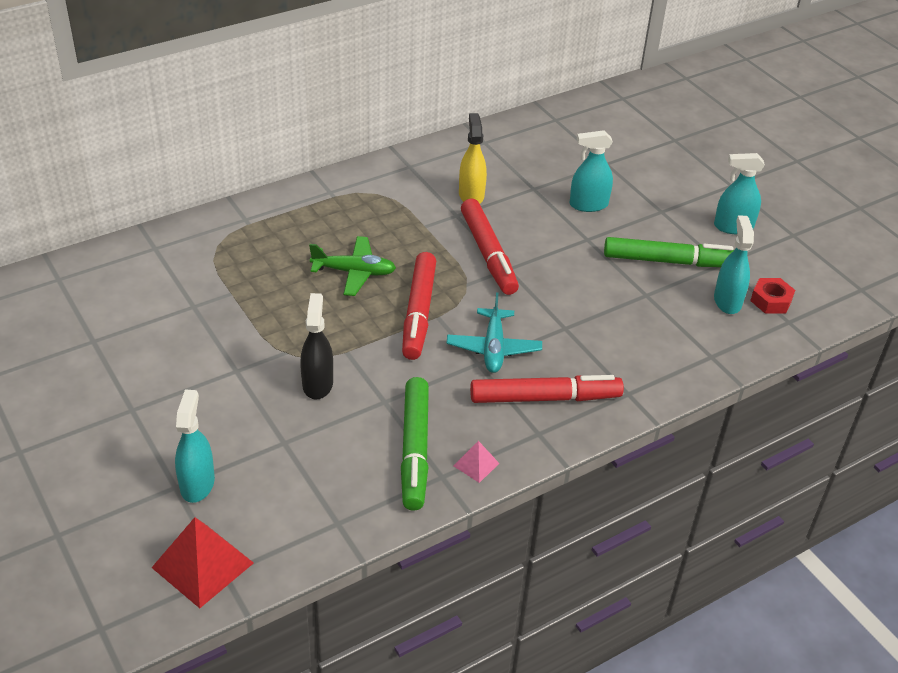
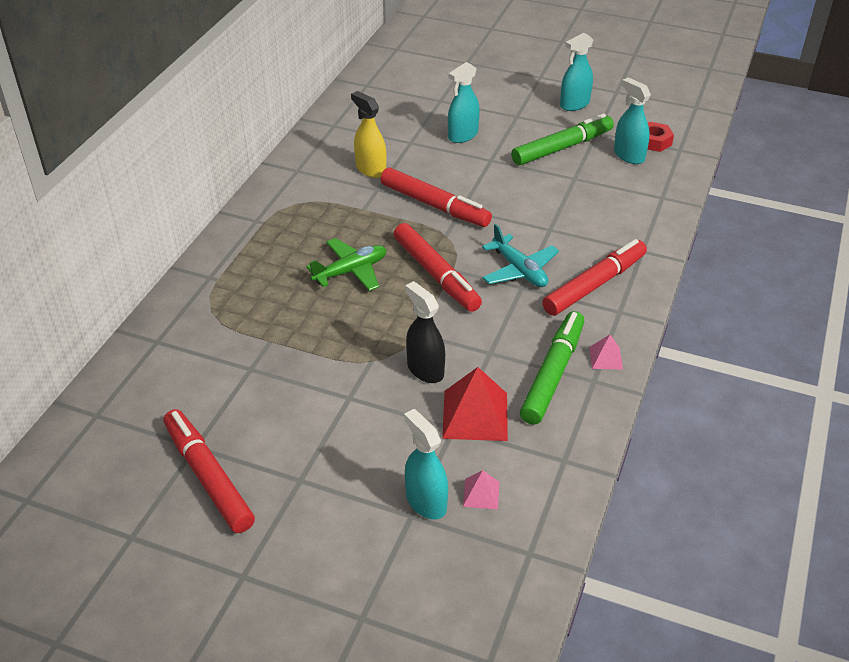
camera: 35 degrees left, 0 degrees up
red pyramid [151,517,254,608] -> red pyramid moved to [442,367,508,441]
green marker [401,377,429,511] -> green marker turned 120 degrees counterclockwise [520,311,585,425]
none -> red marker [164,409,255,533]
none -> pink pyramid [463,470,499,510]

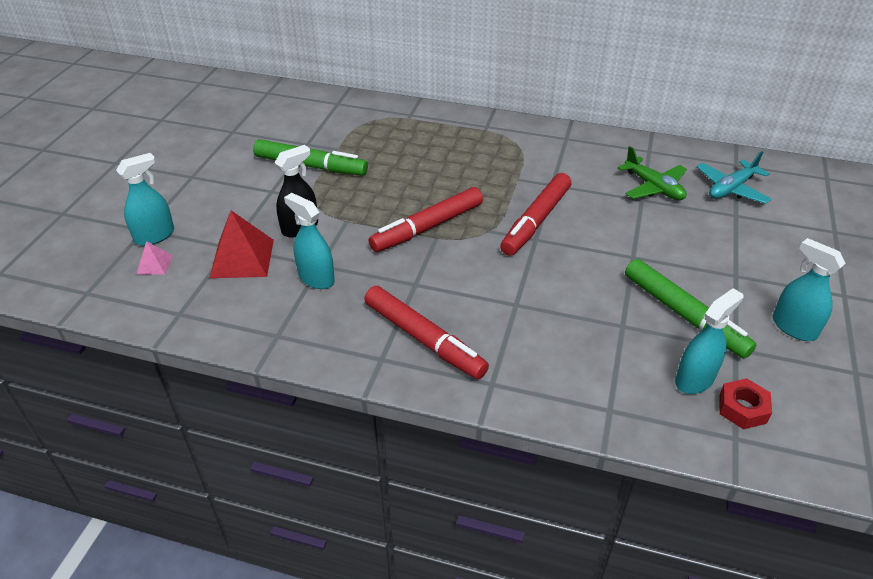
camera: 85 degrees right, 0 degrees up
red marker [164,409,255,533] -> none
green plane [306,238,386,291] -> green plane moved to [618,146,687,200]
yellow spray bottle [351,91,386,178] -> none
turquoise spray bottle [448,62,480,143] -> turquoise spray bottle moved to [284,193,335,289]
turquoise plane [482,224,559,287] -> turquoise plane moved to [697,151,771,204]
green marker [520,311,585,425] -> green marker moved to [253,139,368,176]
pink pyramid [589,335,623,369] -> none

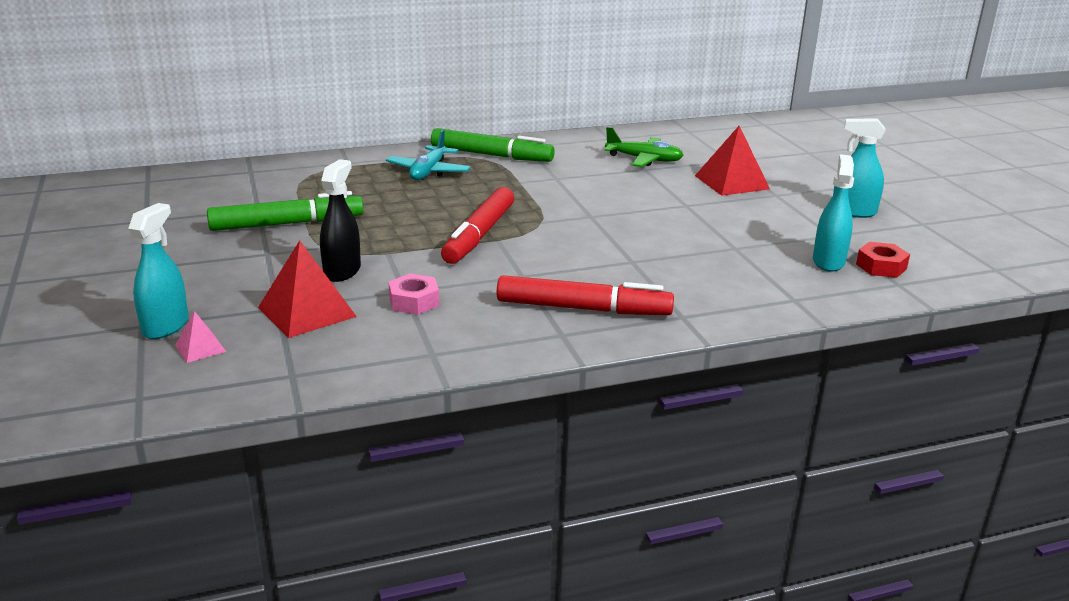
camera: 35 degrees left, 15 degrees down
turquoise spray bottle [284,193,335,289] -> pink nut [389,274,439,315]
red marker [500,173,571,256] -> none
green marker [625,259,756,359] -> green marker moved to [431,128,555,162]
turquoise plane [697,151,771,204] -> turquoise plane moved to [386,130,471,180]
none -> red pyramid [695,126,770,196]

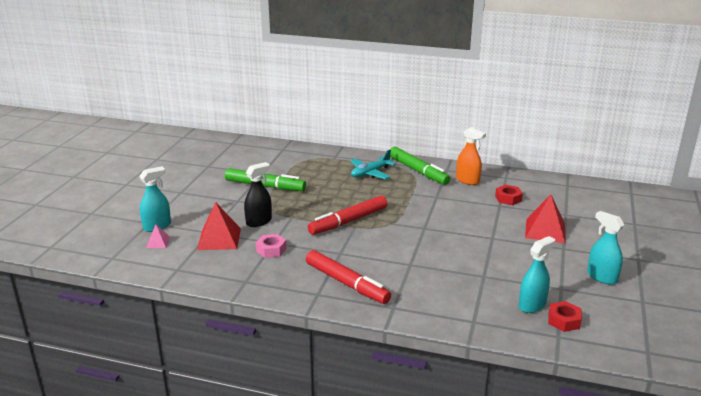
camera: 35 degrees right, 0 degrees up
green plane [604,127,684,167] -> red nut [495,185,523,205]
none -> orange spray bottle [456,127,486,185]

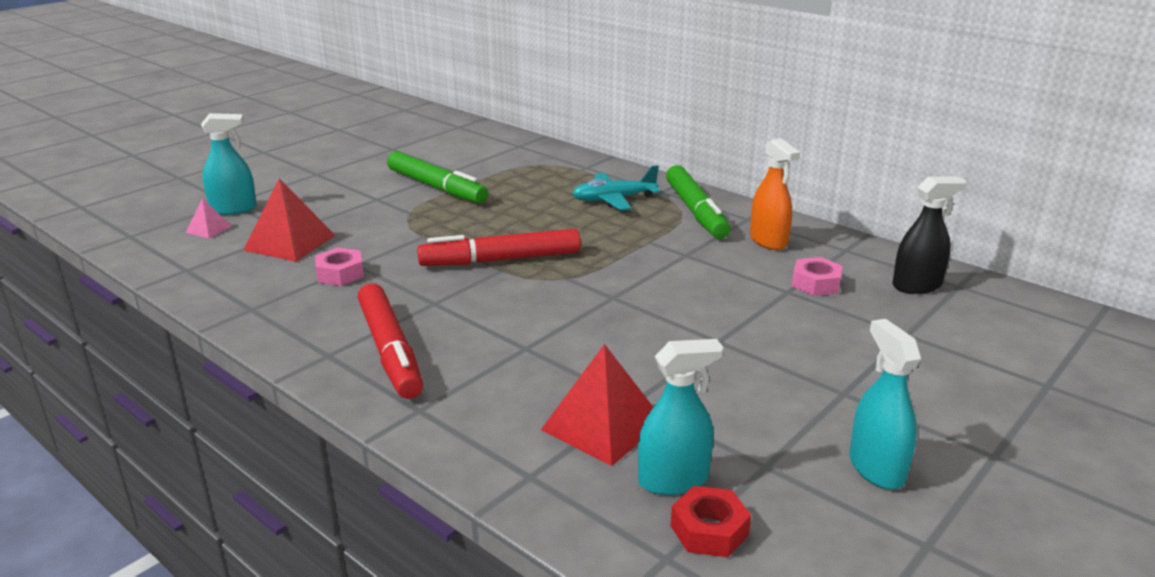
camera: 25 degrees right, 0 degrees up
black spray bottle [244,162,272,227] -> black spray bottle moved to [892,176,966,294]
red nut [495,185,523,205] -> pink nut [792,257,843,296]
red pyramid [525,195,565,243] -> red pyramid moved to [541,344,653,466]

